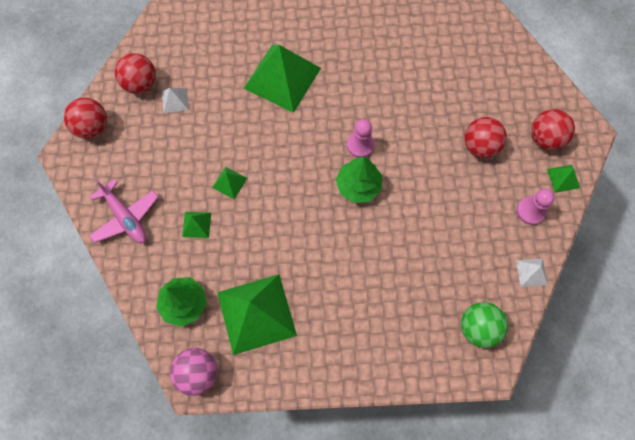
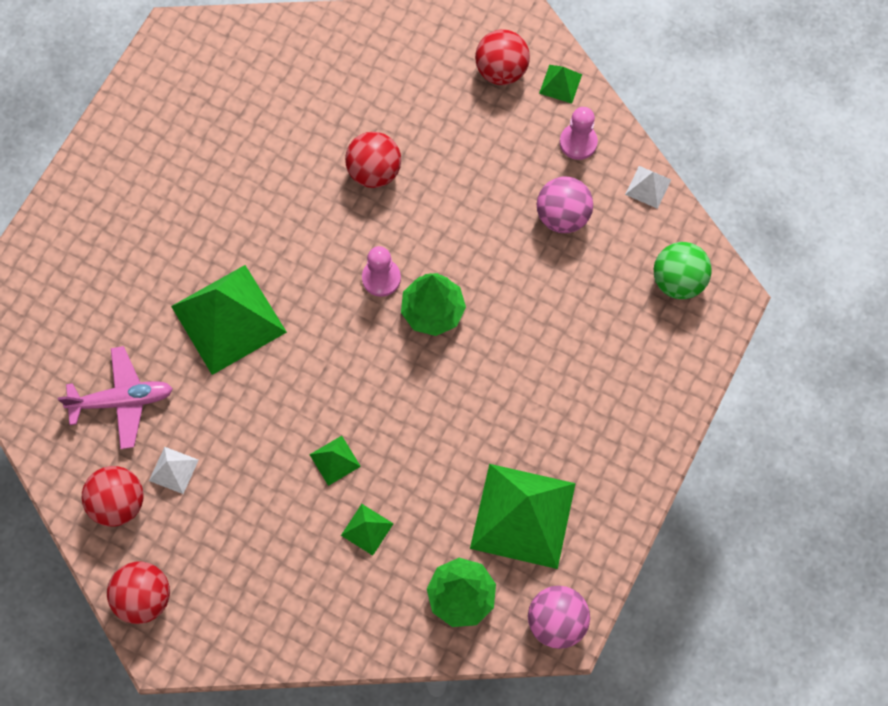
camera: 60 degrees left, 0 degrees up
pink plane [89,179,158,243] -> pink plane moved to [58,346,173,449]
red ball [464,117,507,158] -> red ball moved to [345,132,401,188]
none -> pink ball [537,177,593,233]

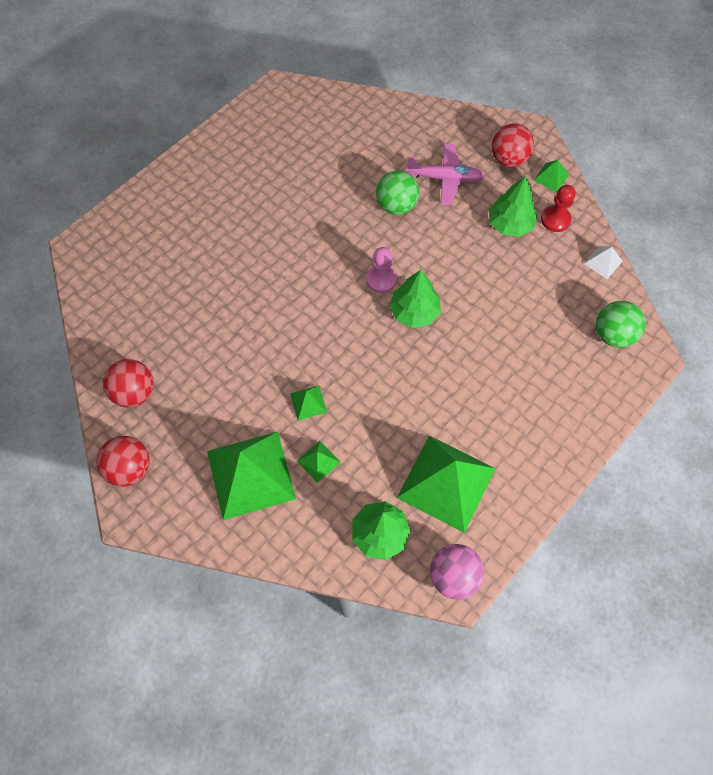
camera: 15 degrees right, 5 degrees down
pink plane [58,346,173,449] -> pink plane moved to [406,143,484,205]
white pyramid [149,447,199,494] -> none
green pyramid [171,265,287,375] -> green pyramid moved to [207,432,296,520]
red ball [345,132,401,188] -> green ball [376,170,419,215]
pink ball [537,177,593,233] -> none
pink pawn [560,107,598,160] -> red pawn [541,185,576,232]
none -> green tree [489,176,538,237]

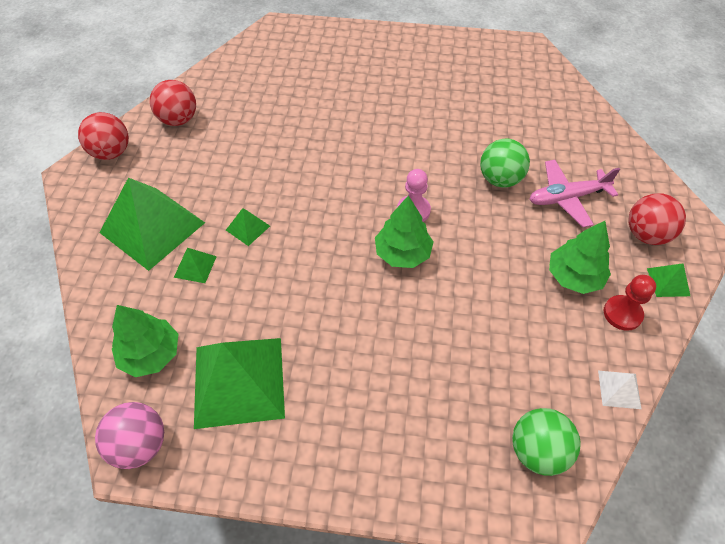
camera: 55 degrees right, 10 degrees down
pink plane [406,143,484,205] -> pink plane turned 105 degrees clockwise [529,160,620,227]

